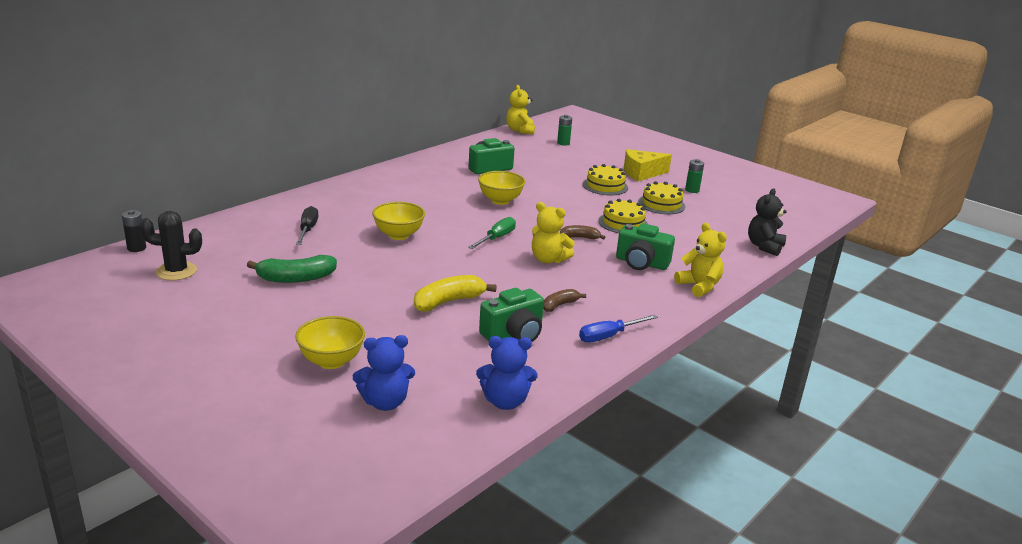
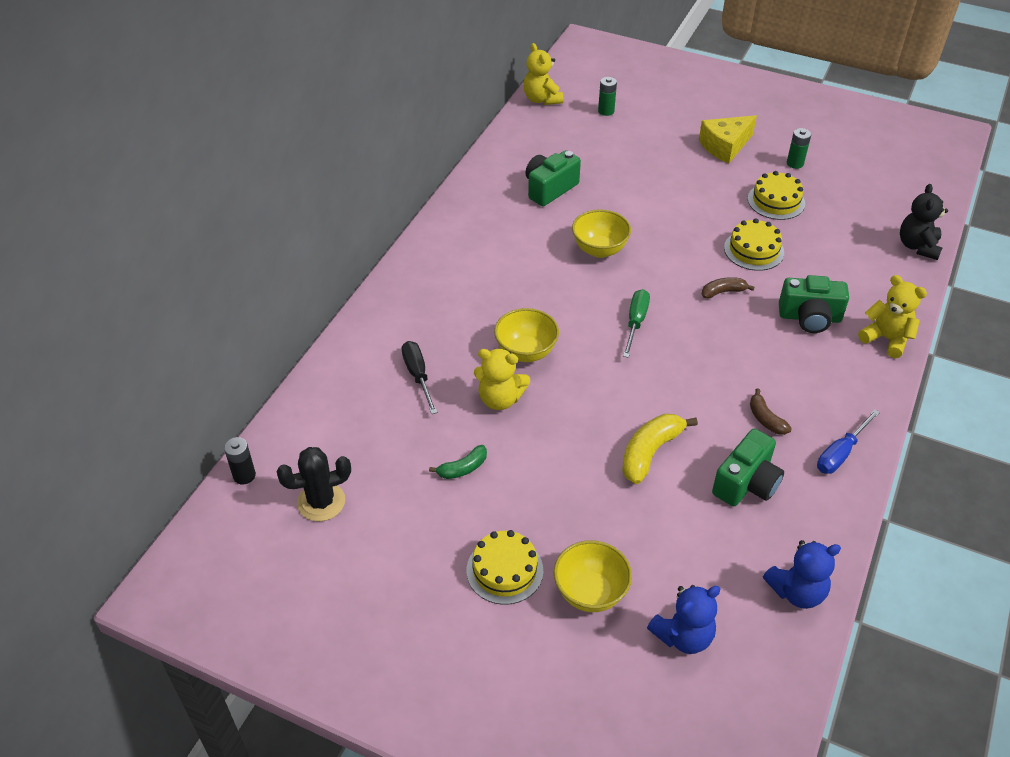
camera: 15 degrees left, 20 degrees up
green banana [247,255,337,283] -> green banana [429,445,487,479], size x0.59
yellow teddy bear [532,202,575,263] -> yellow teddy bear moved to [474,349,530,410]
brown banana [543,289,586,312] -> brown banana turned 60 degrees counterclockwise [750,389,792,435]
yellow cake [583,164,628,195] -> yellow cake moved to [466,530,543,605]

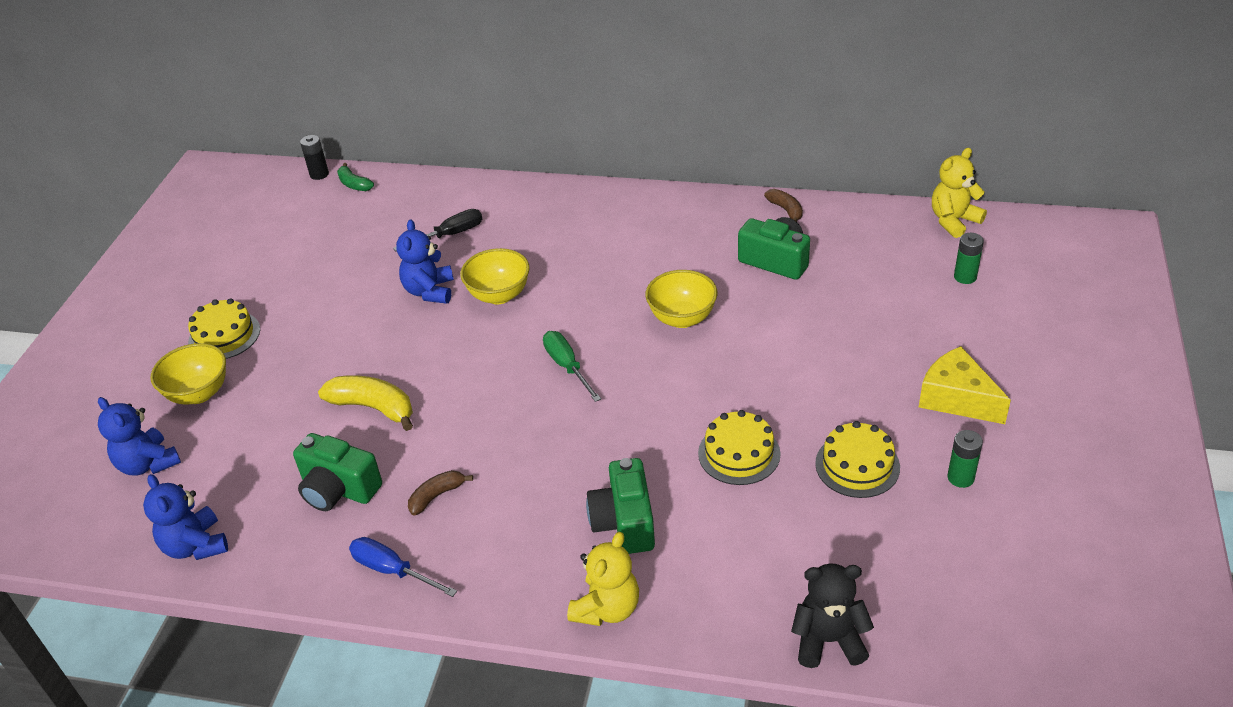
camera: 80 degrees right, 5 degrees down
black cactus [276,447,351,521] -> none
green banana [429,445,487,479] -> green banana moved to [337,163,374,191]
yellow teddy bear [474,349,530,410] -> blue teddy bear [396,219,454,304]
green screwdriver [623,289,650,358] -> green screwdriver turned 120 degrees counterclockwise [543,331,601,402]
brown banana [702,277,755,299] -> brown banana moved to [764,189,803,222]

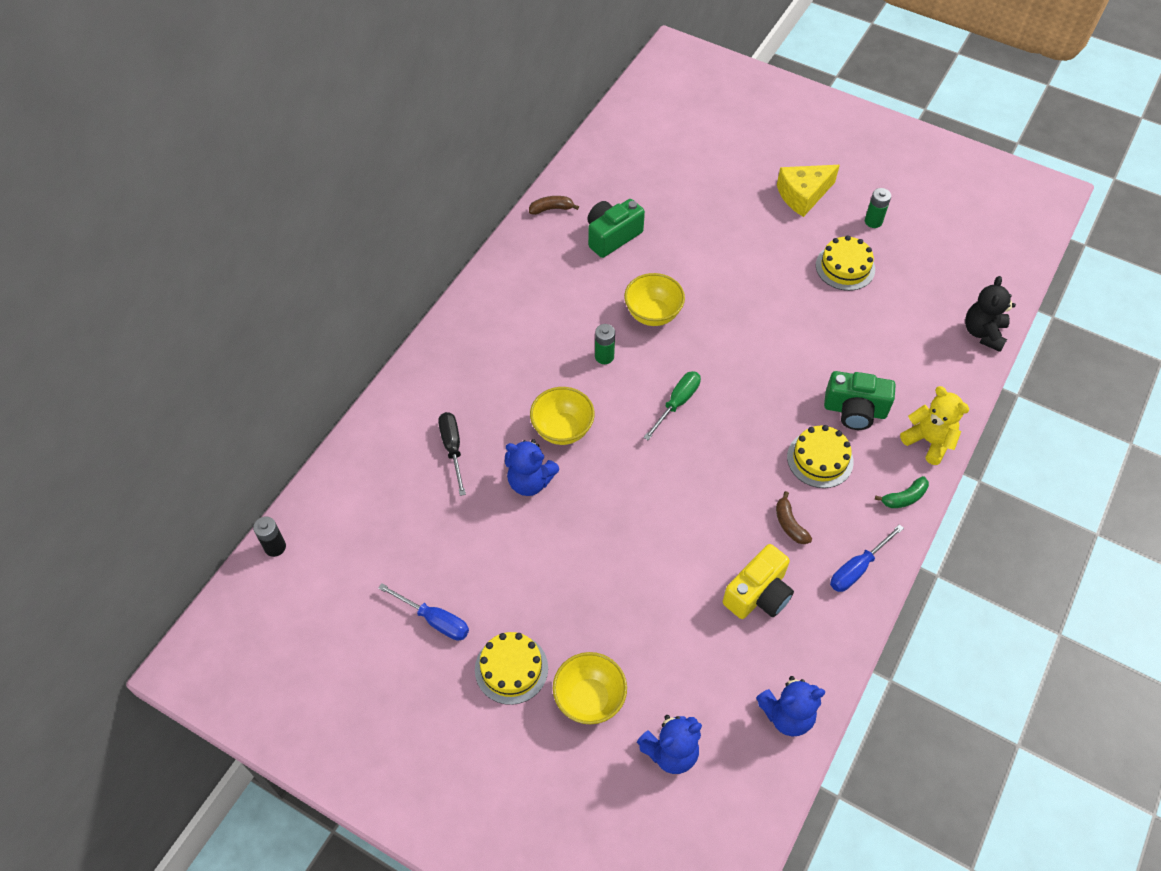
camera: 75 degrees left, 15 degrees up
green camera [293,433,382,511] -> yellow camera [723,544,794,619]
yellow banana [318,375,413,431] -> none
green banana [337,163,374,191] -> green banana moved to [875,476,929,508]
green screwdriver [543,331,601,402] -> green screwdriver turned 135 degrees clockwise [643,371,701,440]
yellow cake [698,410,781,485] -> yellow cake moved to [787,425,854,488]
yellow teddy bear [932,148,987,238] -> none
green battery [954,233,984,284] -> green battery moved to [595,324,615,364]
none -> blue screwdriver [378,583,469,641]

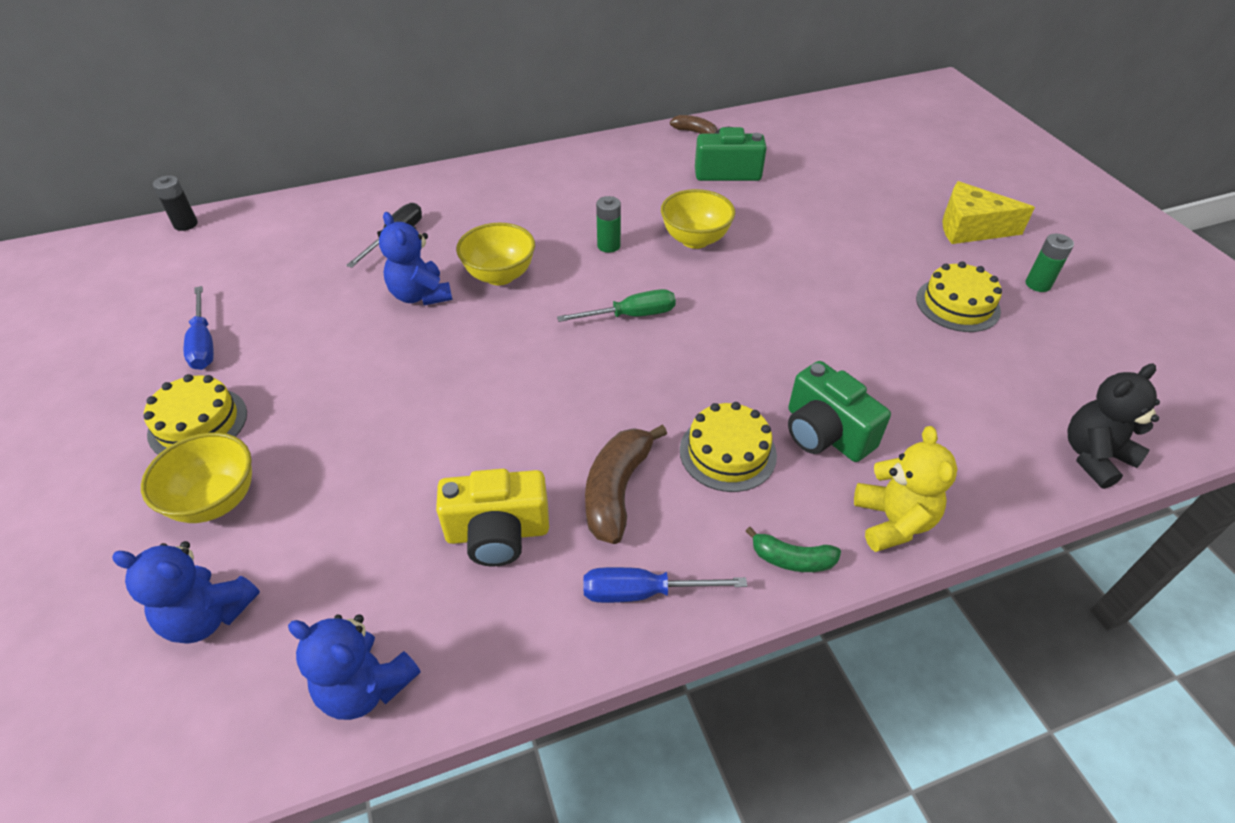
camera: 40 degrees right, 10 degrees down
brown banana [776,491,812,544] -> brown banana [585,425,667,544], size x1.69

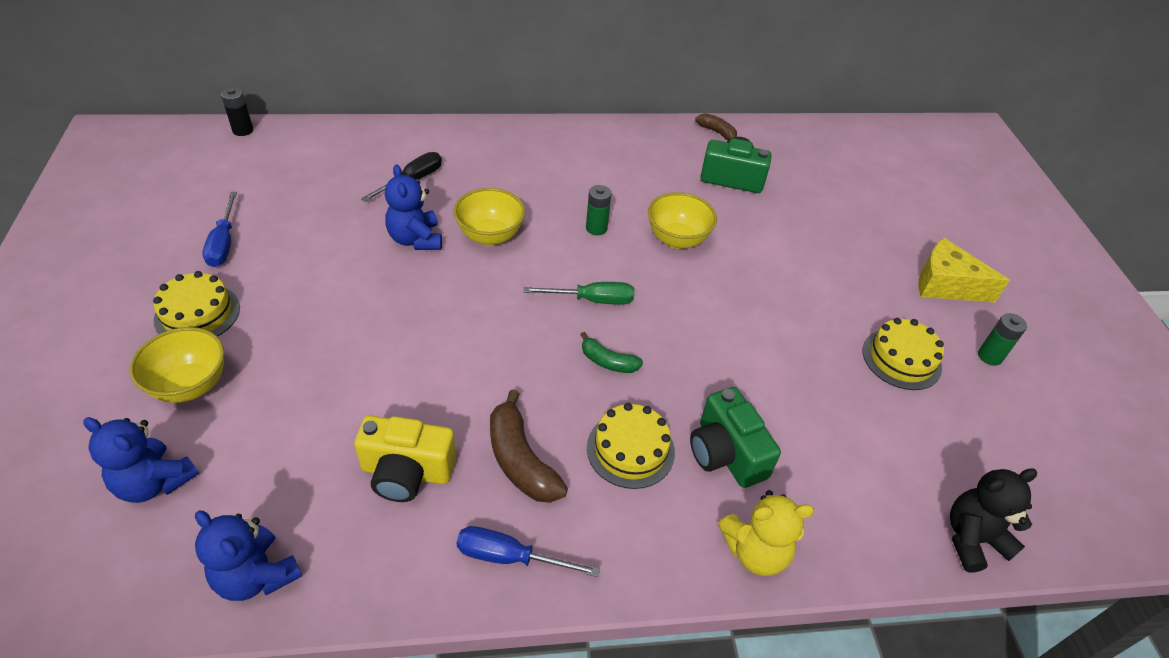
camera: 10 degrees right, 0 degrees up
brown banana [585,425,667,544] -> brown banana turned 60 degrees counterclockwise [490,390,568,503]
green banana [746,527,841,572] -> green banana moved to [580,332,643,373]
yellow teddy bear [854,426,957,552] -> yellow teddy bear turned 75 degrees clockwise [718,490,814,576]

